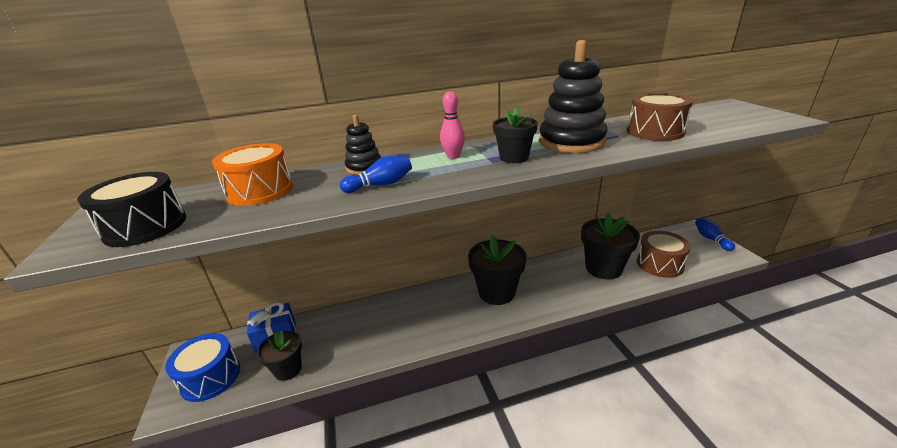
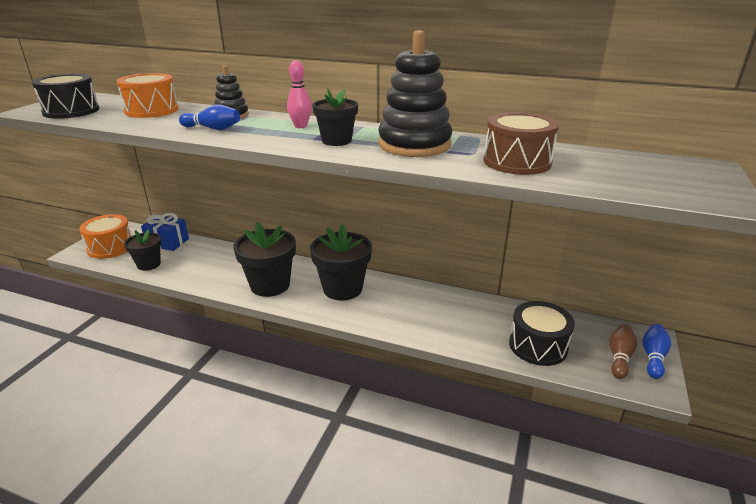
camera: 35 degrees right, 0 degrees up
blue drum [165,333,240,402] -> orange drum [79,214,132,259]
black flower pot [581,213,640,279] -> black flower pot moved to [233,222,296,297]
brown drum [637,231,691,278] -> black drum [509,301,575,366]
none -> brown bowling pin [609,324,637,379]

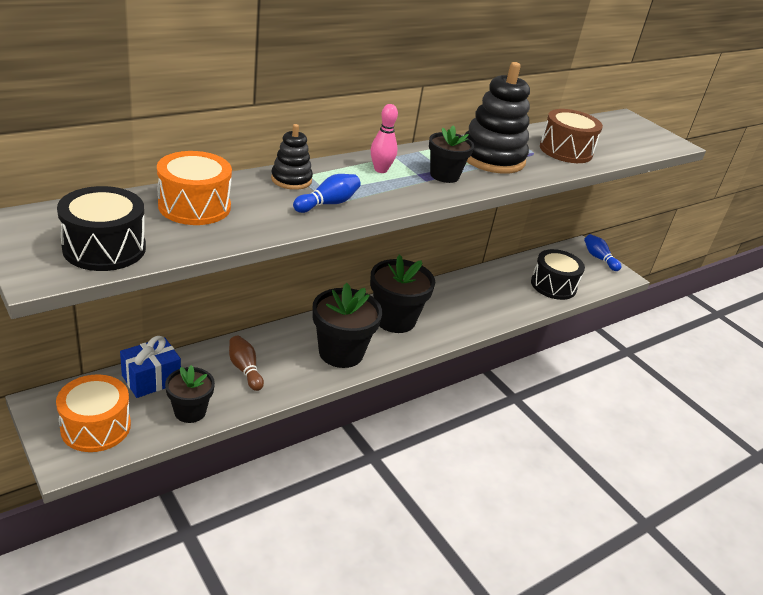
camera: 60 degrees left, 5 degrees up
brown bowling pin [609,324,637,379] -> brown bowling pin moved to [229,335,264,391]

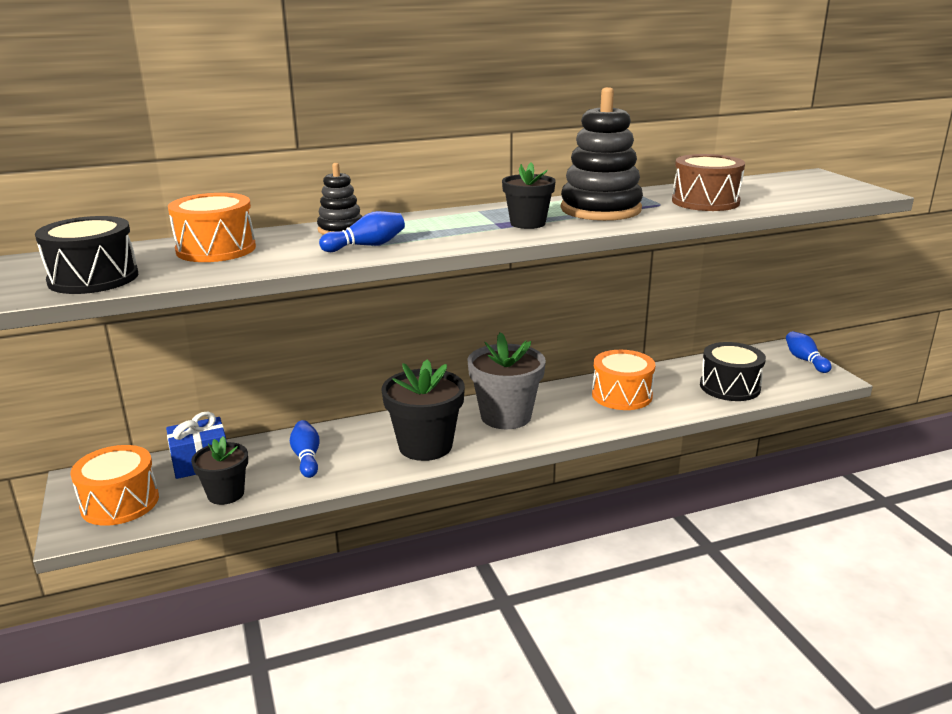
camera: 20 degrees right, 10 degrees down
brown bowling pin [229,335,264,391] -> blue bowling pin [290,420,320,478]
black flower pot [370,255,435,333] -> grey flower pot [468,332,546,429]
pink bowling pin [371,104,398,173] -> none
none -> orange drum [592,350,655,410]

